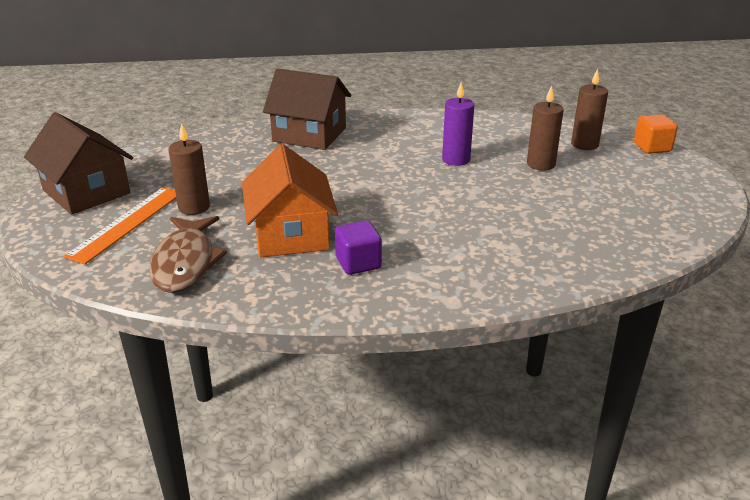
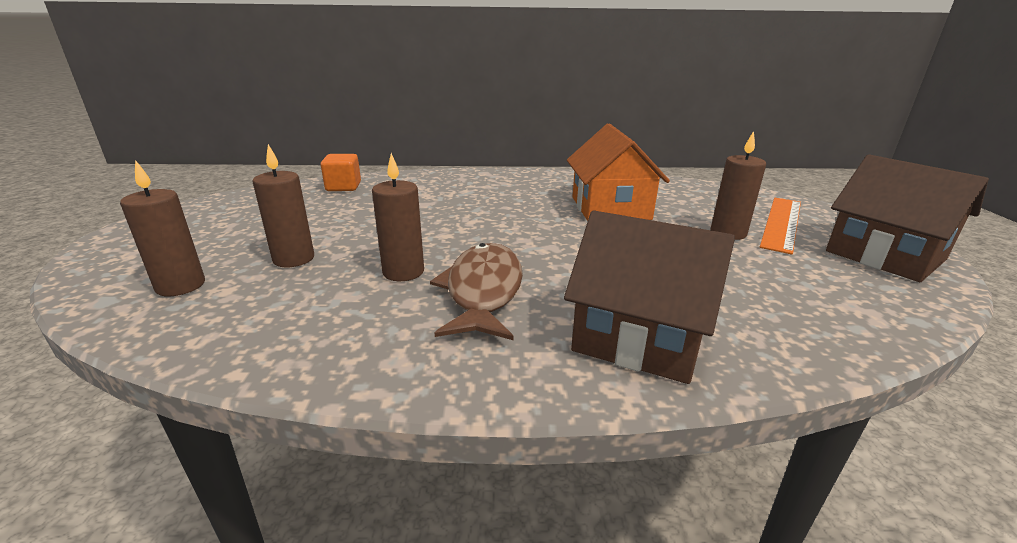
camera: 175 degrees left, 5 degrees down
brown fish [149,216,227,293] -> brown fish moved to [430,243,523,340]
purple cube [335,221,382,275] -> none
purple candle [442,82,474,166] -> brown candle [372,153,424,281]
orange cube [634,115,678,154] -> orange cube moved to [321,154,361,191]

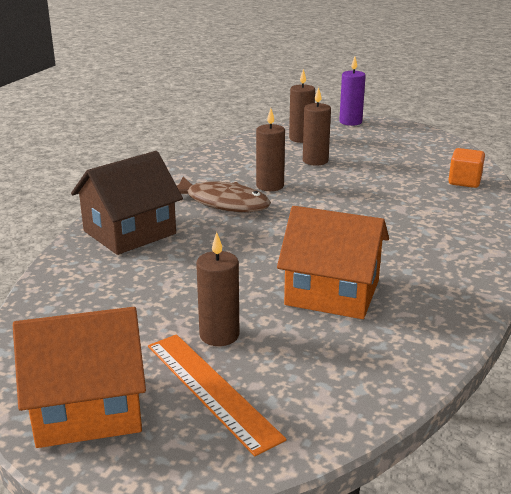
camera: 115 degrees right, 0 degrees up
brown house [826,154,989,282] -> orange house [13,307,146,448]
none -> purple candle [339,57,366,126]

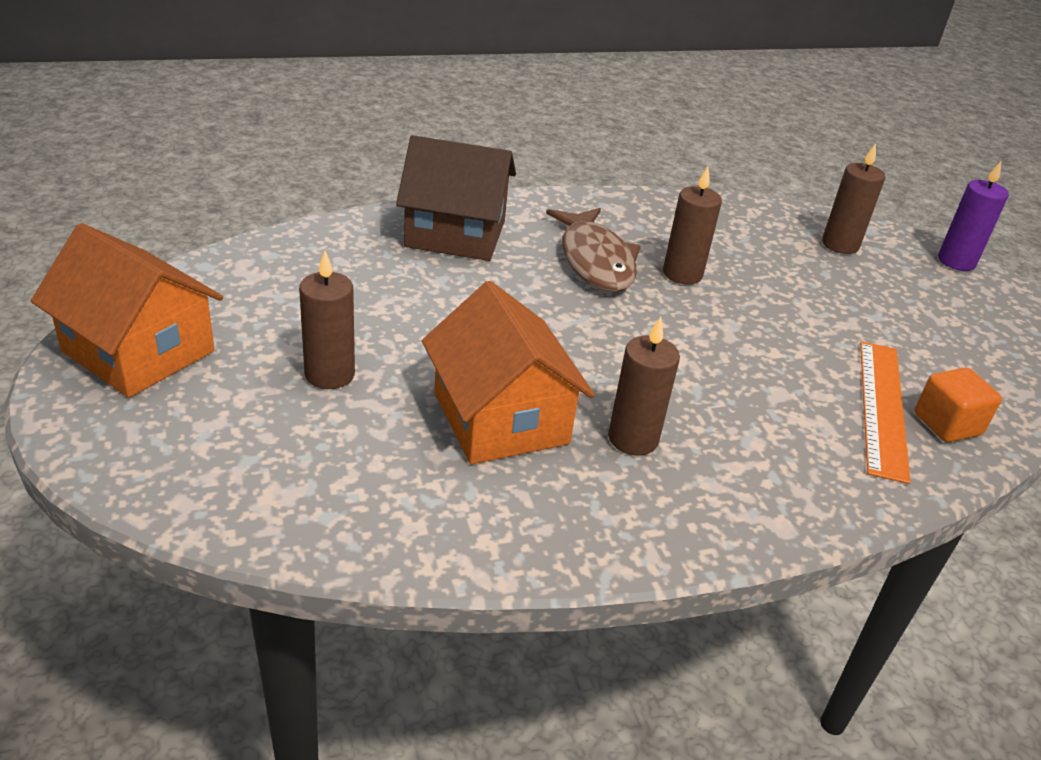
camera: 45 degrees right, 10 degrees up
orange ruler [148,334,286,456] -> orange ruler moved to [860,341,911,484]
brown candle [303,87,331,166] -> brown candle moved to [608,317,680,456]

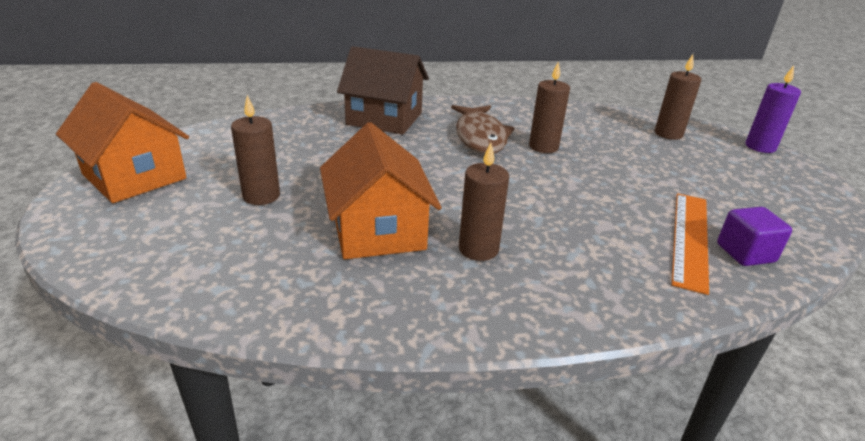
camera: 10 degrees right, 5 degrees down
orange cube [914,368,1002,442] -> purple cube [717,207,792,266]

